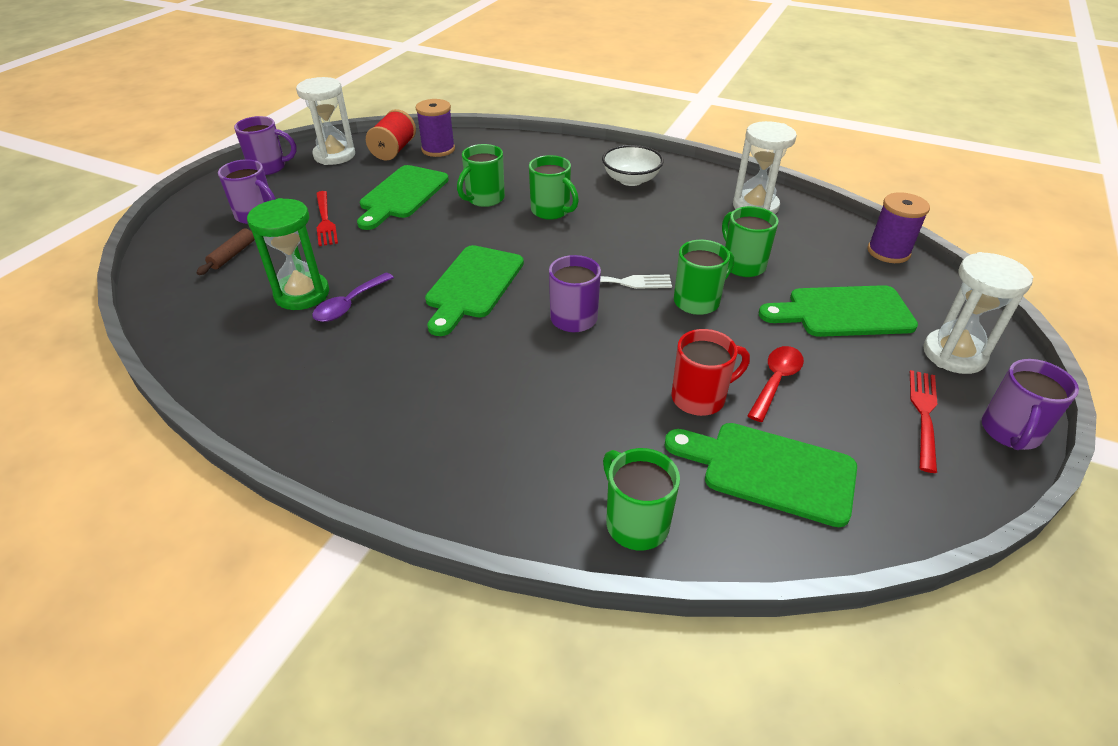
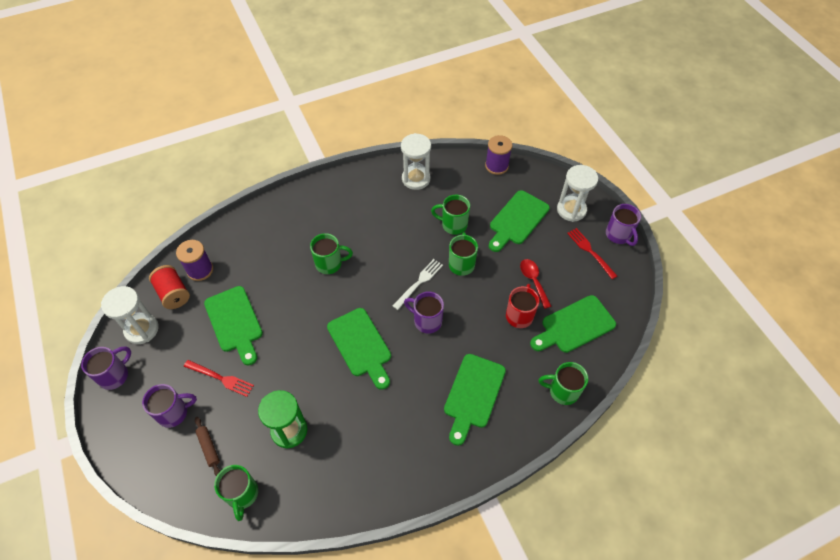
camera: 50 degrees left, 15 degrees up
purple spoon [312,273,394,322] -> none
green mug [457,144,505,207] -> green mug moved to [214,465,258,521]
white bowl [602,145,664,186] -> none
none -> green cutting board [444,354,506,446]

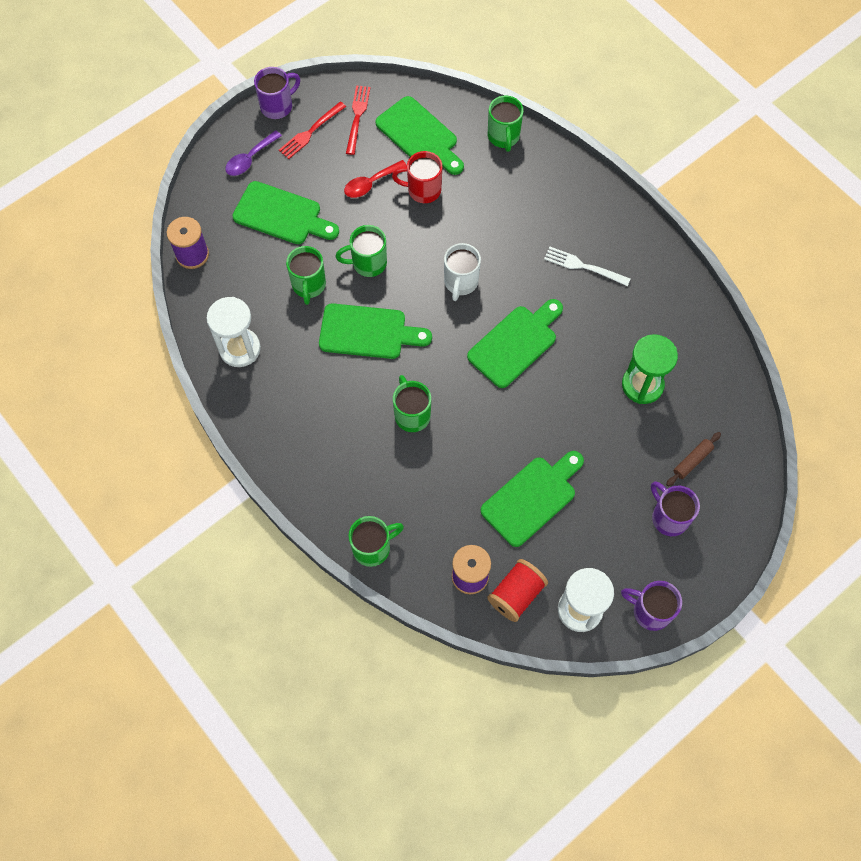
camera: 105 degrees left, 10 degrees up
red fork [184,360,254,397] -> red fork moved to [346,85,371,155]
green mug [214,465,258,521] -> green mug moved to [349,516,404,567]
white fork [393,259,443,310] -> white fork moved to [544,247,630,286]
purple mug [404,291,444,334] -> white mug [444,243,481,301]
green cutting board [444,354,506,446] -> green cutting board moved to [319,303,432,359]
white hourglass [557,165,598,222] -> purple spoon [225,130,282,176]

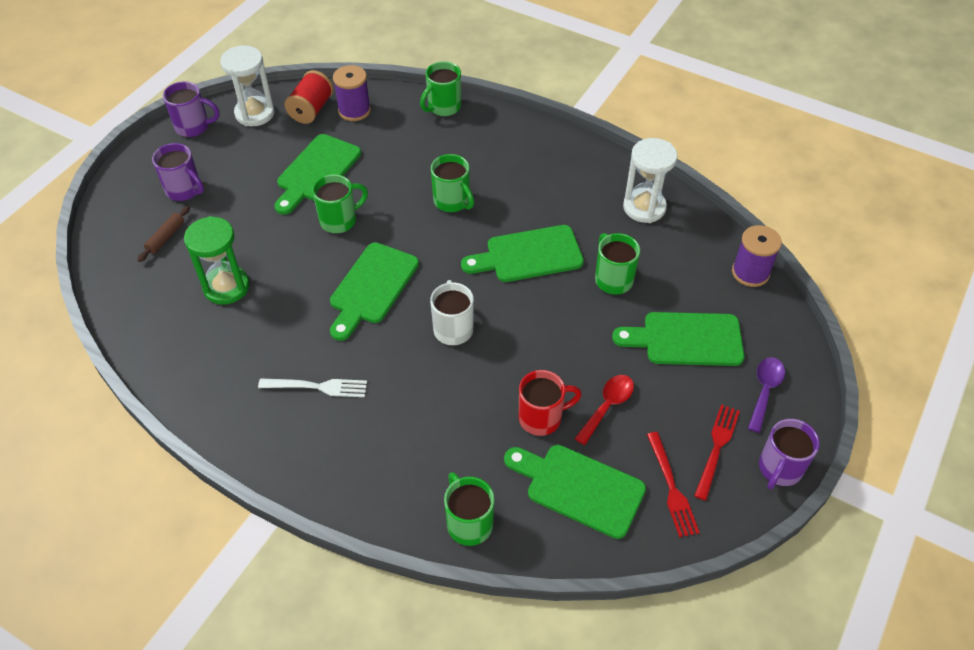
camera: 160 degrees right, 15 degrees down
green mug [335,225,387,277] -> green mug moved to [312,174,368,233]

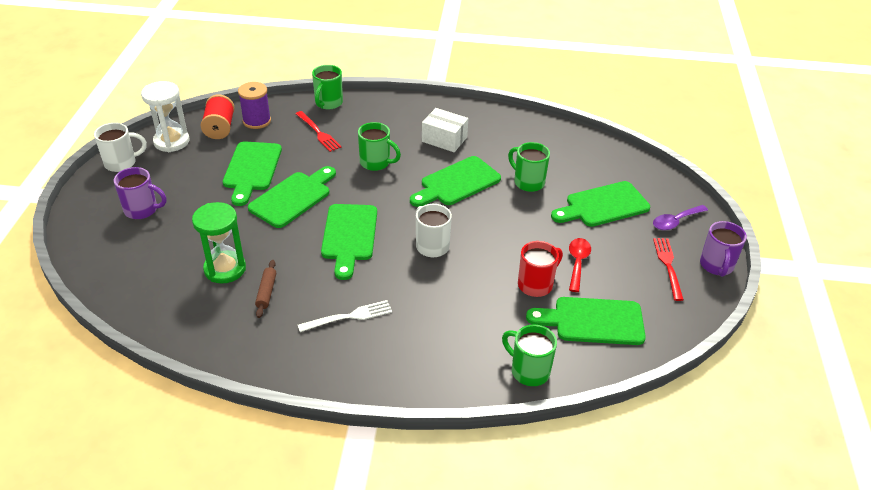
camera: 25 degrees left, 10 degrees down
brown rolling pin [137,206,190,262] -> brown rolling pin moved to [255,260,276,318]
purple mug [163,81,220,137] -> white mug [94,123,147,172]
green mug [312,174,368,233] -> green cutting board [248,166,336,228]
white hourglass [623,138,678,223] -> none
red fork [647,432,700,537] -> red fork moved to [296,111,342,152]
purple spool [732,225,782,287] -> none
purple spoon [748,357,785,433] -> purple spoon turned 120 degrees counterclockwise [653,205,708,231]
none -> white box [422,108,468,152]

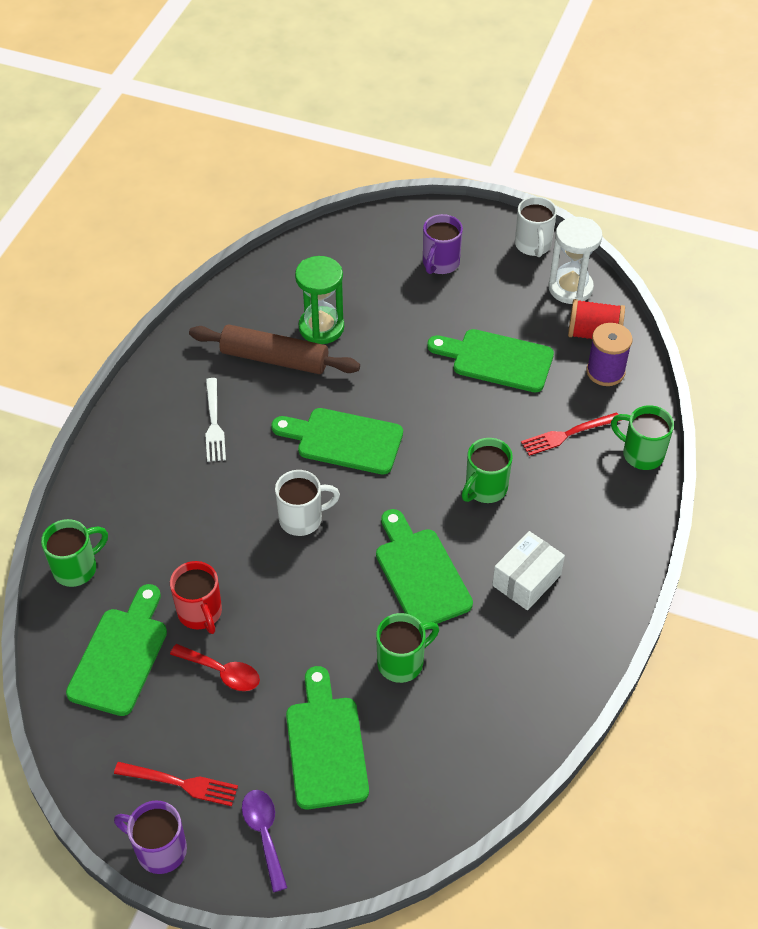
camera: 105 degrees right, 10 degrees up
green cutting board [248,166,336,228] -> none
brown rolling pin [255,260,276,318] -> brown rolling pin [189,325,360,374], size x2.07

